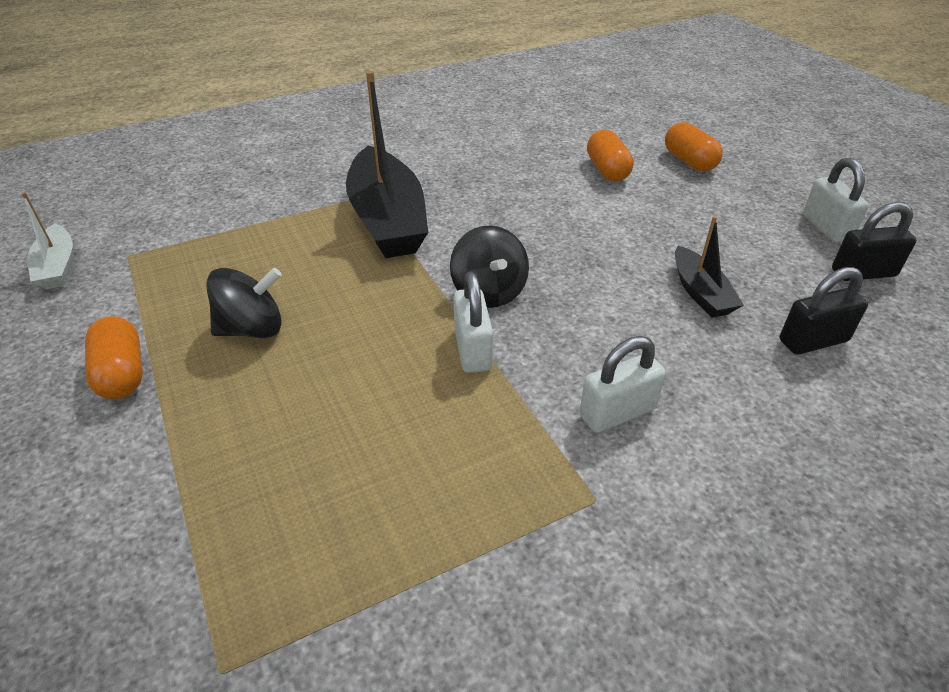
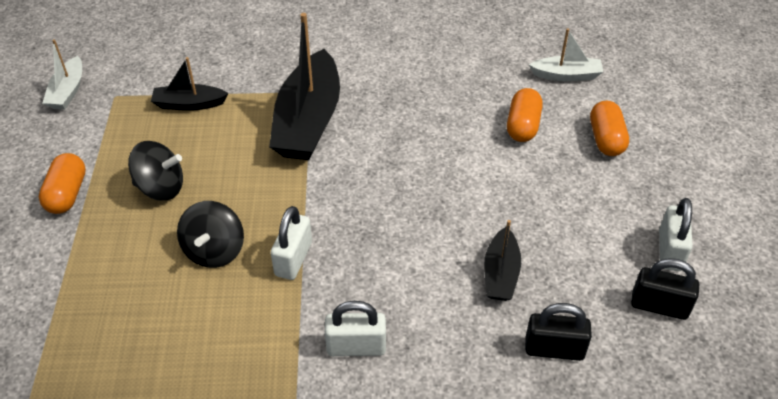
camera: 25 degrees right, 5 degrees up
black spinning top [450,225,529,308] -> black spinning top moved to [177,201,244,268]
none -> black boat [151,57,229,111]
none -> white boat [529,28,603,81]

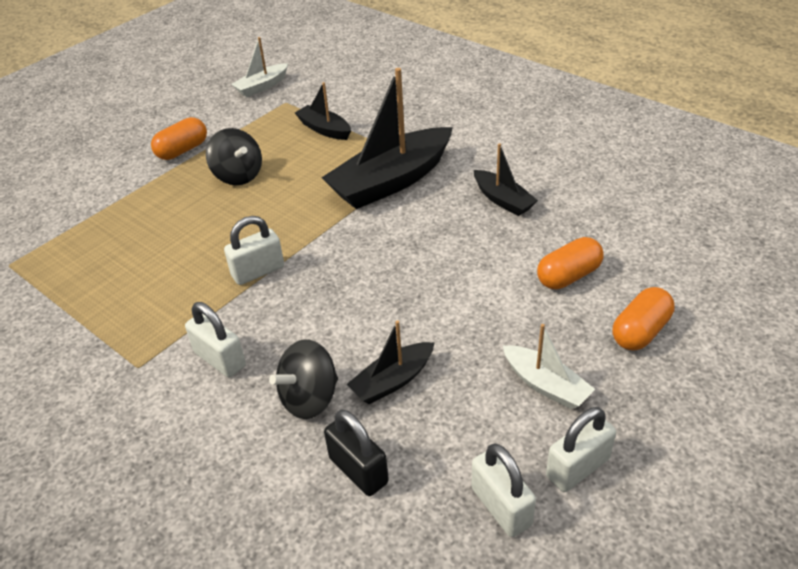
camera: 45 degrees right, 5 degrees down
black spinning top [177,201,244,268] -> black spinning top moved to [269,339,338,419]
white boat [529,28,603,81] -> white boat moved to [503,324,595,409]
black padlock [631,258,699,320] -> white padlock [471,443,536,537]
none -> black boat [474,143,538,216]

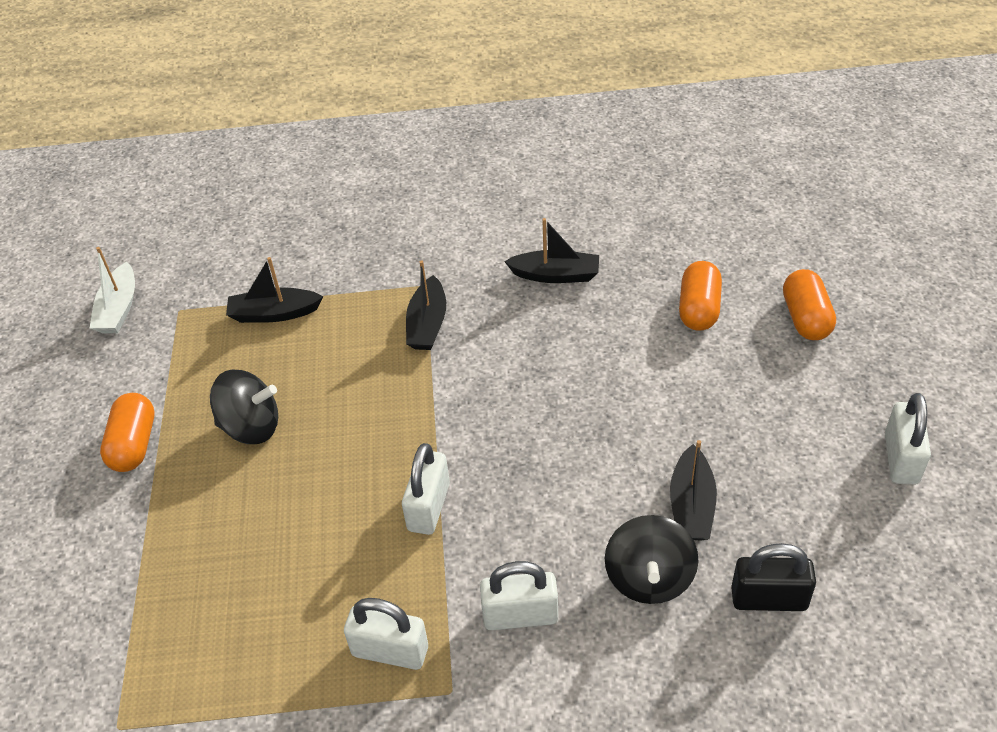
camera: 45 degrees left, 5 degrees up
black boat [321,68,453,209] -> black boat [406,260,446,350], size x0.51
white padlock [471,443,536,537] -> white padlock moved to [344,598,428,670]
white boat [503,324,595,409] -> none

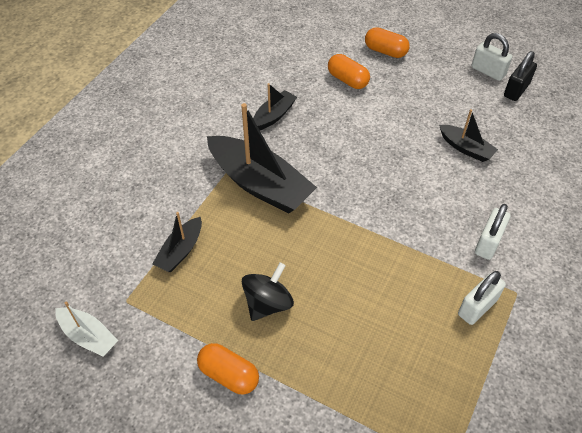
camera: 60 degrees left, 5 degrees up
white padlock [402,443,450,535] -> none
black boat [406,260,446,350] -> black boat [207,103,317,213], size x1.96
black spinning top [605,515,698,604] -> none
black padlock [731,543,816,611] -> black padlock moved to [504,51,537,101]

